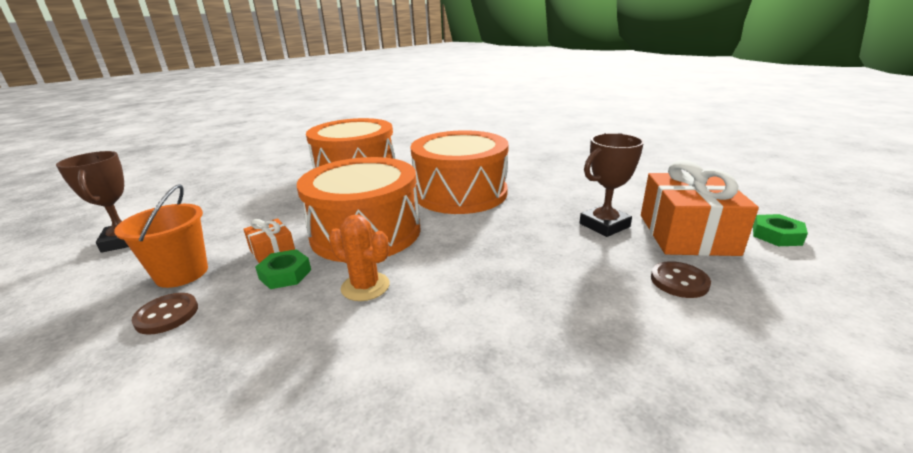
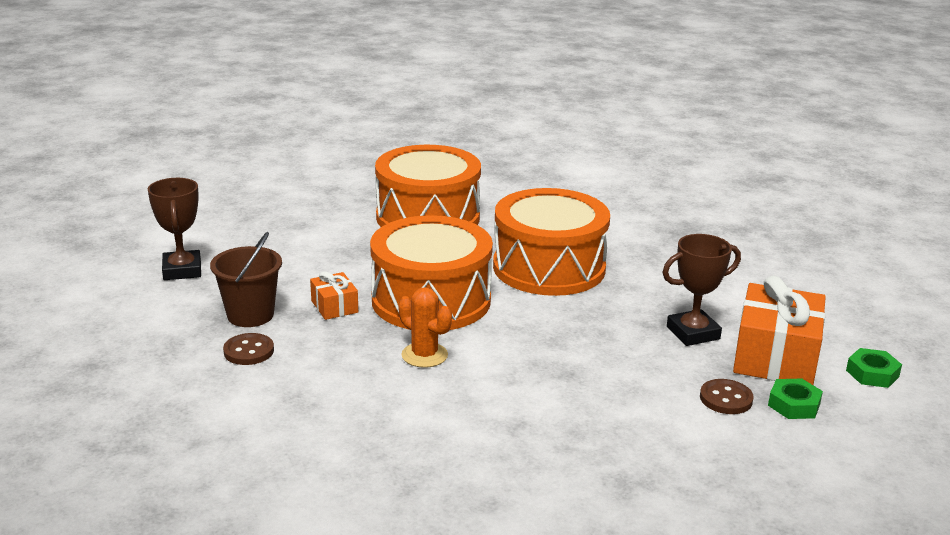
camera: 10 degrees right, 0 degrees up
orange bucket [114,185,208,288] -> brown bucket [210,232,282,327]
green nut [255,249,311,289] -> green nut moved to [768,379,823,419]

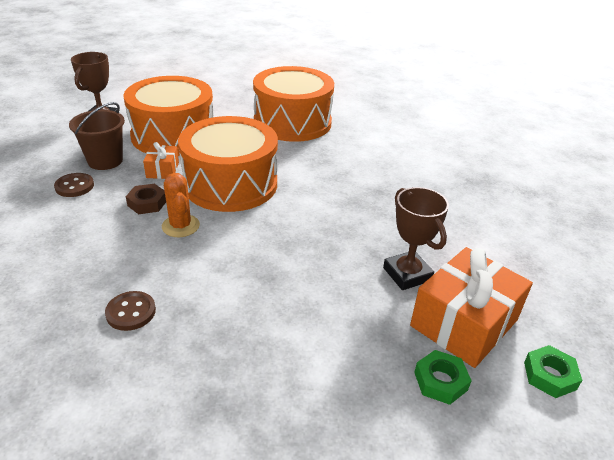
camera: 25 degrees right, 10 degrees up
orange drum [493,188,610,296] -> orange drum moved to [124,76,214,156]
brown trophy [662,234,741,346] -> brown trophy turned 60 degrees clockwise [383,187,449,290]
brown button [700,379,754,414] -> brown button moved to [105,291,156,331]
none -> brown nut [126,184,166,214]

